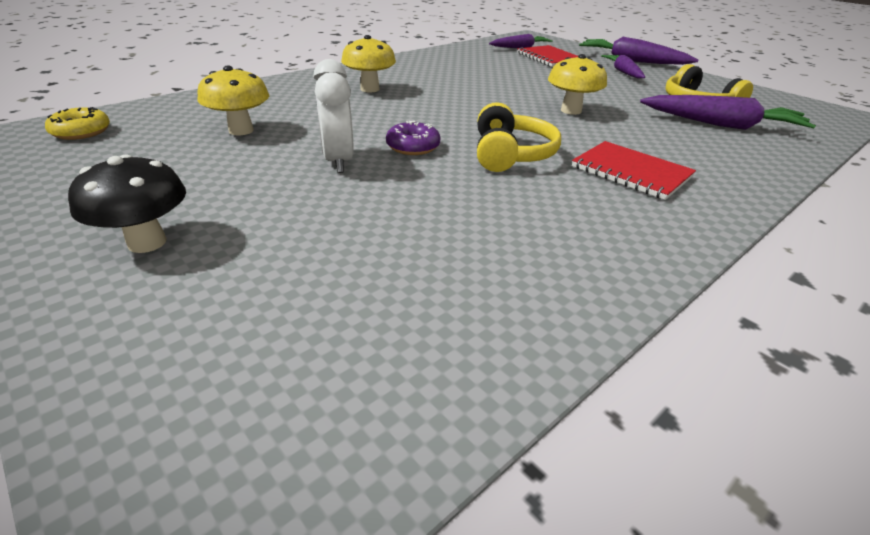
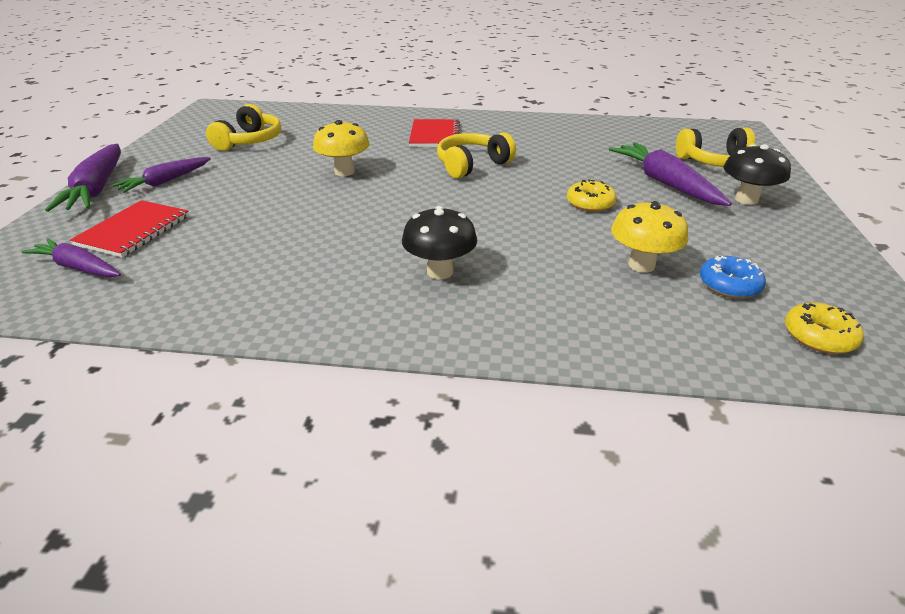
camera: 130 degrees left, 0 degrees up
white clock [313,59,354,173] -> yellow donut [567,179,617,212]
yellow mushroom [341,35,396,92] -> black mushroom [402,206,477,279]
purple donut [386,121,440,155] -> none
purple carrot [640,95,816,130] -> purple carrot moved to [609,143,732,206]
none -> yellow headphones [676,128,755,167]
none -> blue donut [700,256,766,299]

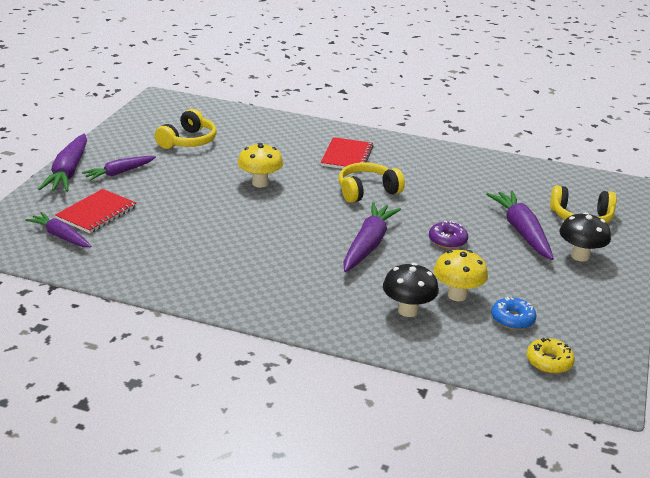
camera: 10 degrees right, 5 degrees down
black mushroom [402,206,477,279] -> black mushroom moved to [383,263,439,317]
yellow donut [567,179,617,212] -> purple donut [429,221,468,249]
none -> purple carrot [343,202,401,272]

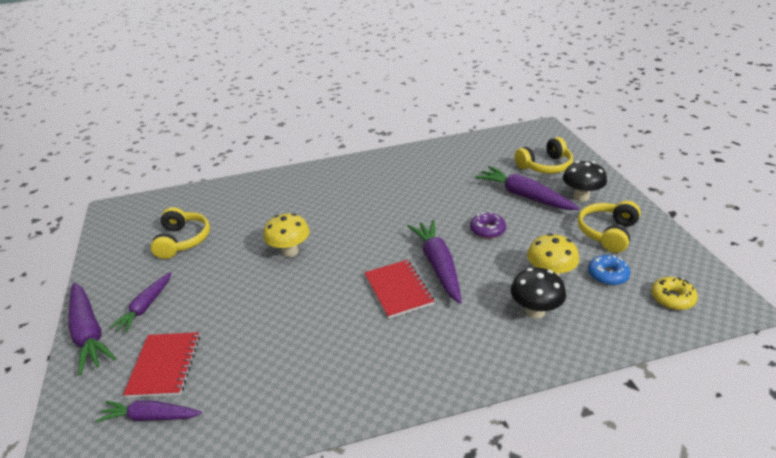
camera: 30 degrees left, 5 degrees up
red notebook [320,137,373,169] -> red notebook moved to [364,260,434,319]
yellow headphones [338,163,405,203] -> yellow headphones moved to [578,201,641,253]

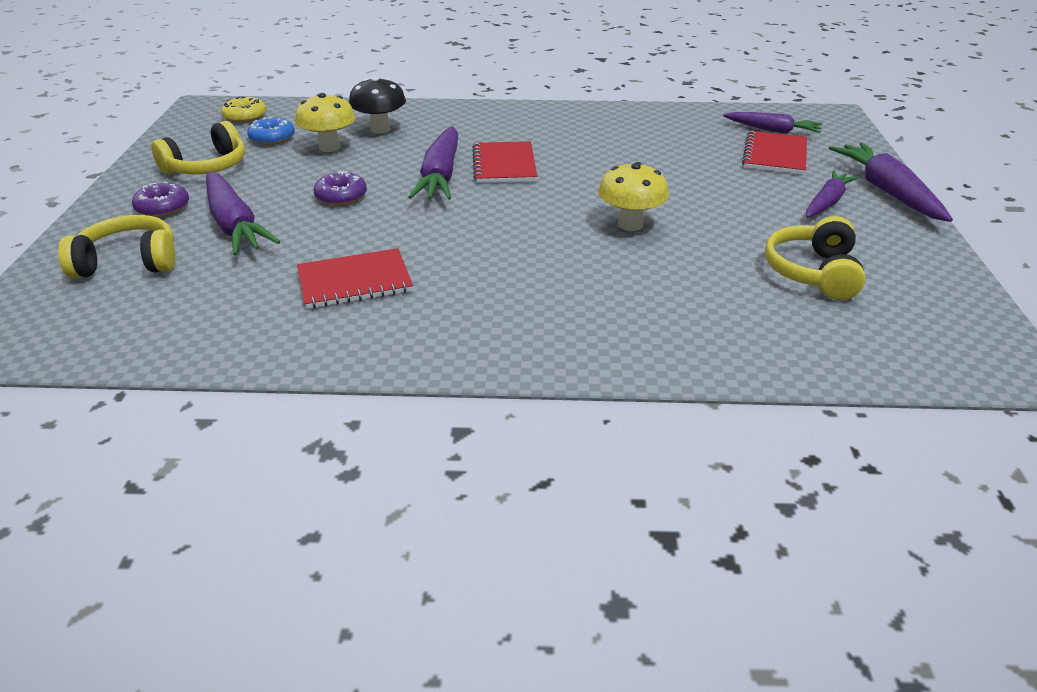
camera: 165 degrees left, 0 degrees up
black mushroom [563,161,607,202] -> purple donut [132,181,189,217]
none -> red notebook [297,248,413,309]

